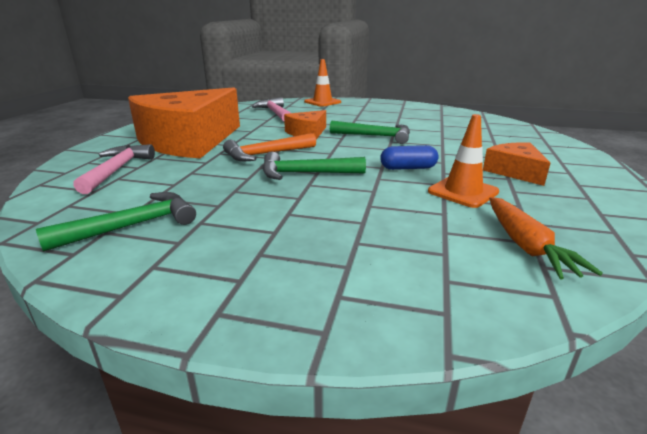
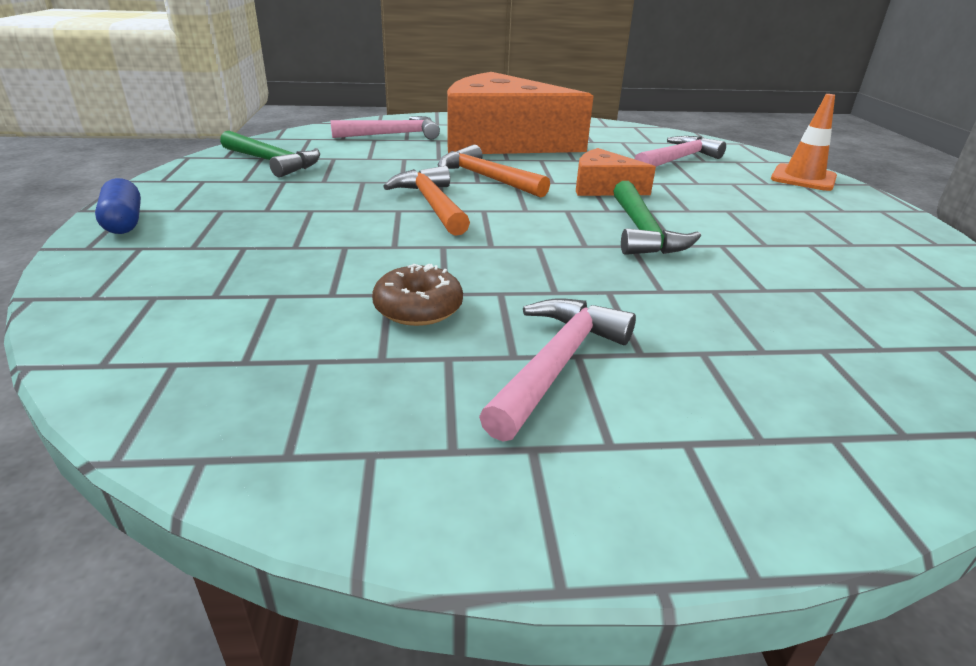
camera: 70 degrees right, 5 degrees up
green hammer [263,152,366,180] -> orange hammer [383,166,470,236]
blue capsule [380,145,439,170] -> blue capsule moved to [95,178,141,234]
orange traffic cone [428,114,499,208] -> brown donut [372,264,463,326]
orange cheese [483,142,550,186] -> pink hammer [479,298,636,442]
orange carrot [489,197,603,280] -> none

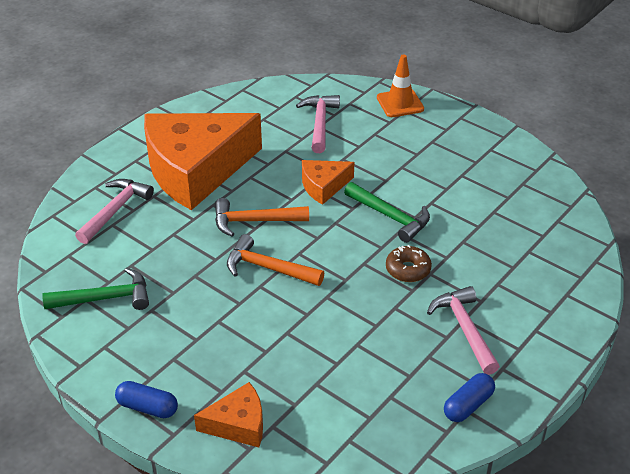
camera: 45 degrees left, 10 degrees up
brown donut [372,264,463,326] -> brown donut moved to [386,245,432,282]
none -> orange cheese [194,382,263,447]
none -> blue capsule [444,373,495,422]

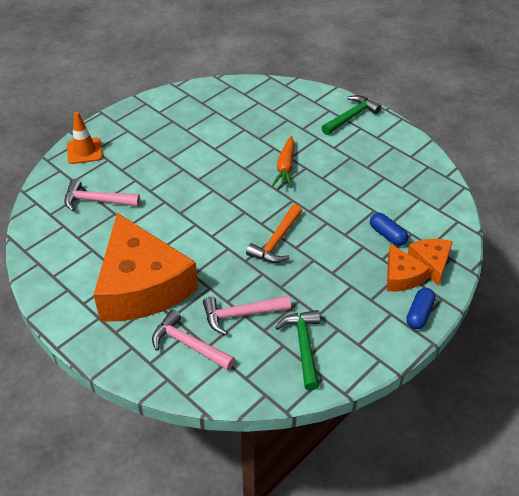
camera: 85 degrees left, 5 degrees up
orange hammer [215,198,309,237] -> none
orange cheese [302,160,354,205] -> orange cheese moved to [387,244,430,292]
green hammer [344,182,430,243] -> green hammer moved to [321,95,381,135]
brown donut [386,245,432,282] -> orange carrot [272,136,294,188]
pink hammer [427,286,500,375] -> pink hammer moved to [203,296,291,335]
blue capsule [444,373,495,422] -> blue capsule moved to [370,213,408,246]

